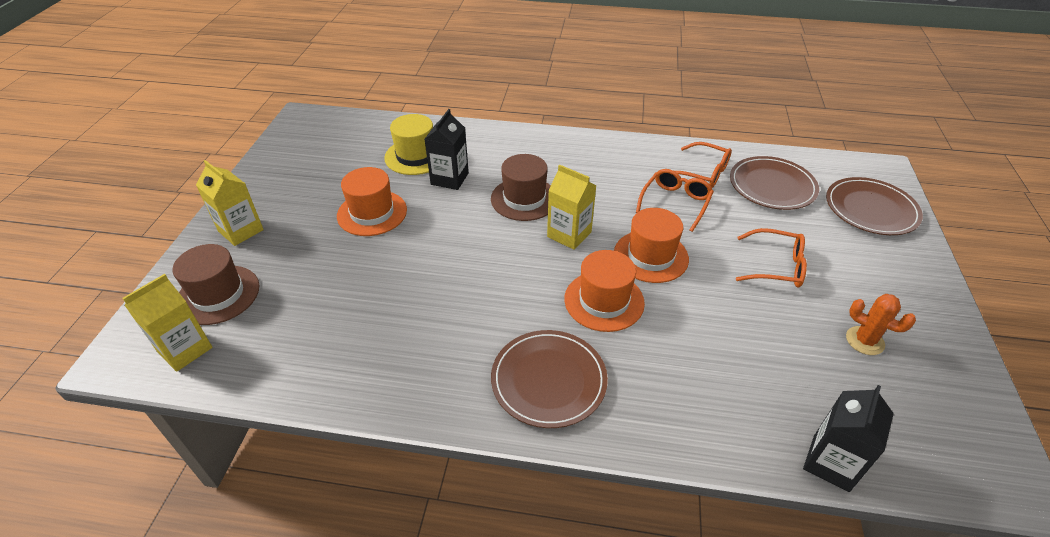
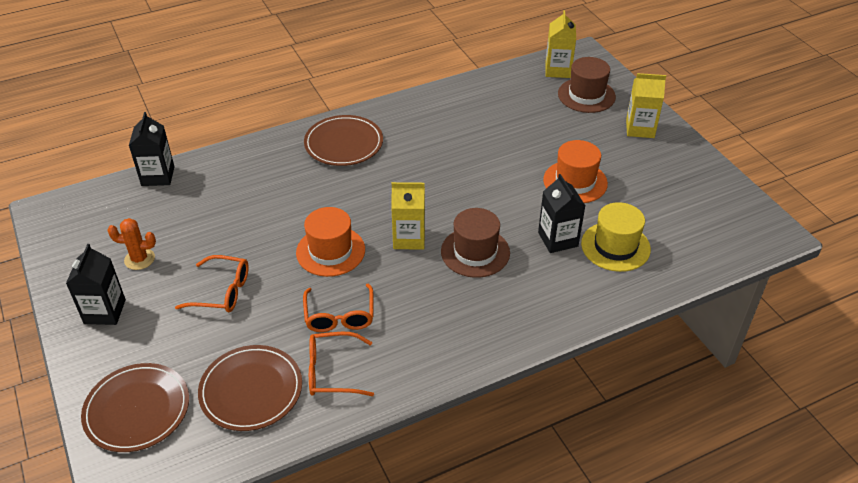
camera: 145 degrees right, 0 degrees up
orange hat [564,250,645,332] -> none
orange glasses [736,228,807,287] -> orange glasses turned 150 degrees counterclockwise [175,255,249,312]
none -> black carton [66,244,126,325]

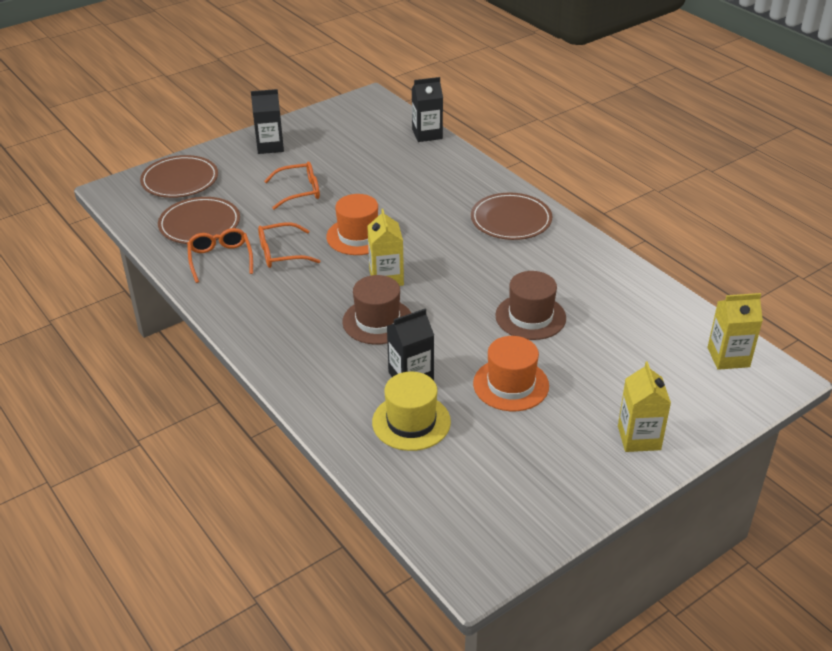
camera: 80 degrees right, 5 degrees down
orange cactus [107,218,156,270] -> none
orange glasses [175,255,249,312] -> orange glasses turned 105 degrees counterclockwise [264,161,320,210]
brown hat [558,57,616,113] -> brown hat moved to [495,271,566,340]

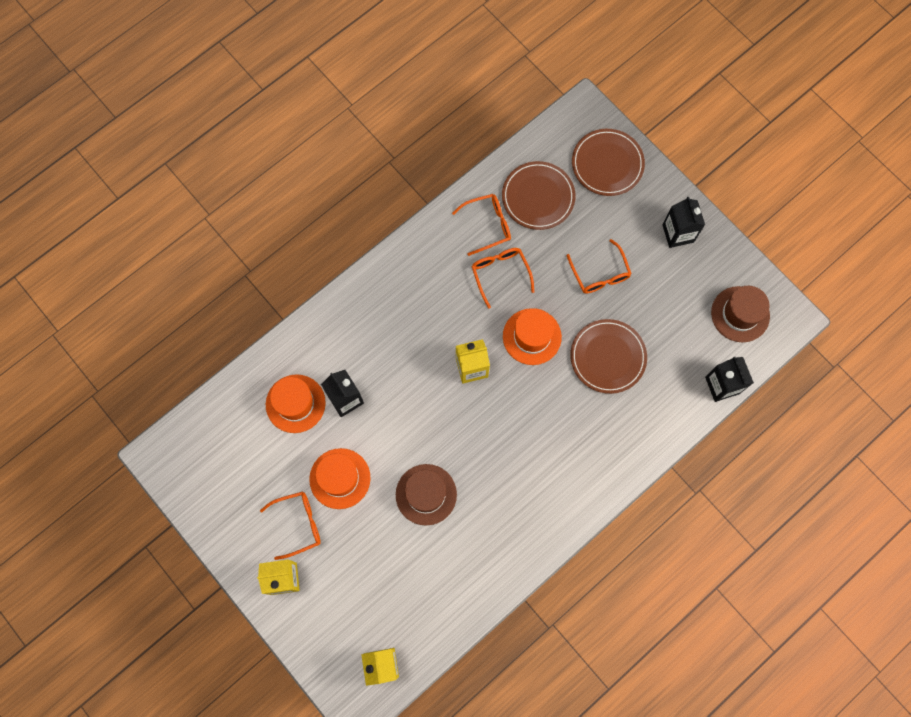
camera: 85 degrees right, 35 degrees up
brown hat [342,275,411,344] -> brown hat moved to [711,286,770,342]
yellow hat [372,372,451,451] -> orange hat [266,374,326,433]
brown plate [471,193,552,240] -> brown plate moved to [570,319,647,394]
none -> orange glasses [260,491,321,560]

